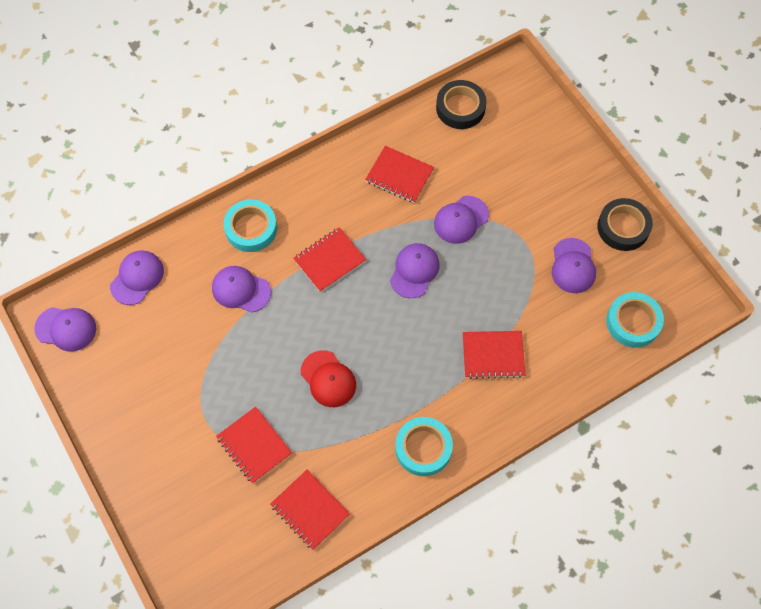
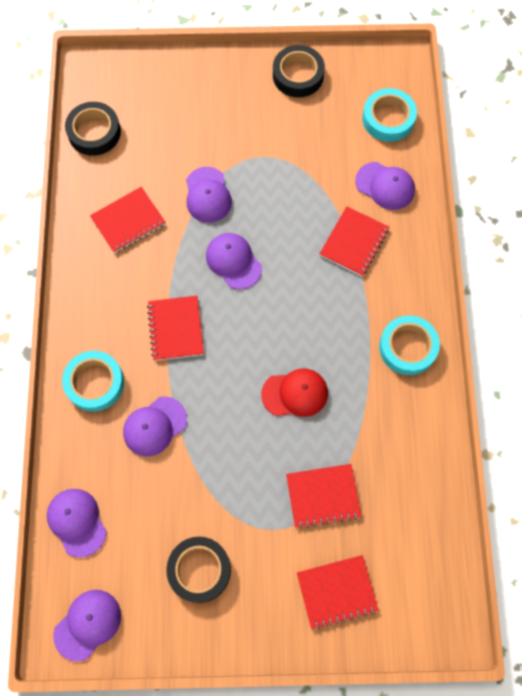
camera: 60 degrees left, 5 degrees up
red notebook [270,470,350,550] -> red notebook moved to [297,555,378,629]
purple cap [552,238,596,293] -> purple cap moved to [355,162,415,210]
none -> black tape [166,537,231,603]

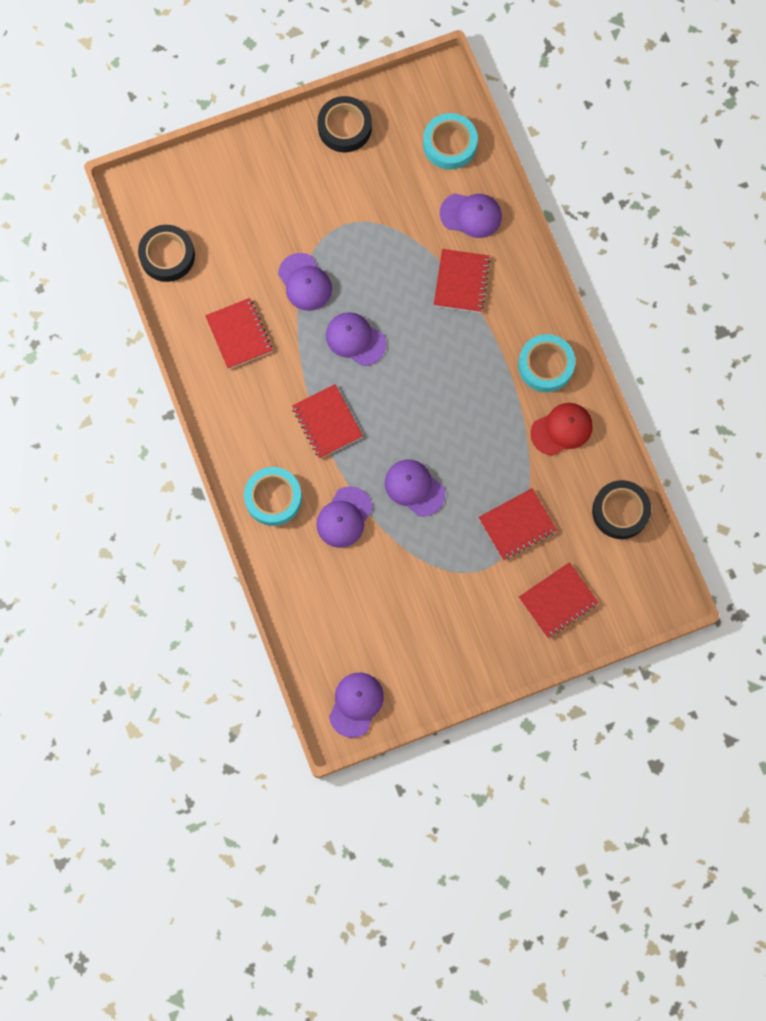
camera: 20 degrees left, 5 degrees up
purple cap [47,489,107,558] -> purple cap moved to [385,460,445,516]
red notebook [90,187,166,253] -> red notebook turned 60 degrees counterclockwise [205,298,273,369]
black tape [166,537,231,603] -> black tape moved to [592,480,651,539]
red cap [261,369,328,417] -> red cap moved to [530,403,593,456]

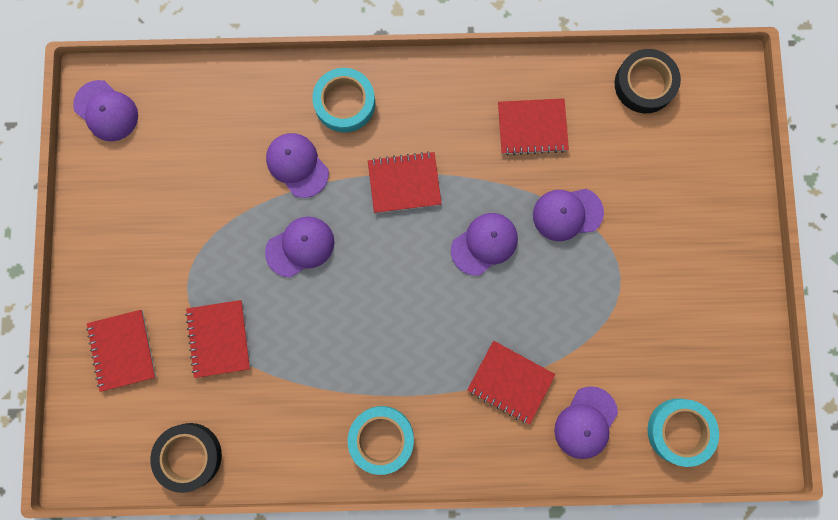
camera: 110 degrees right, 5 degrees up
black tape [318,96,372,152] -> none
red cap [530,403,593,456] -> none

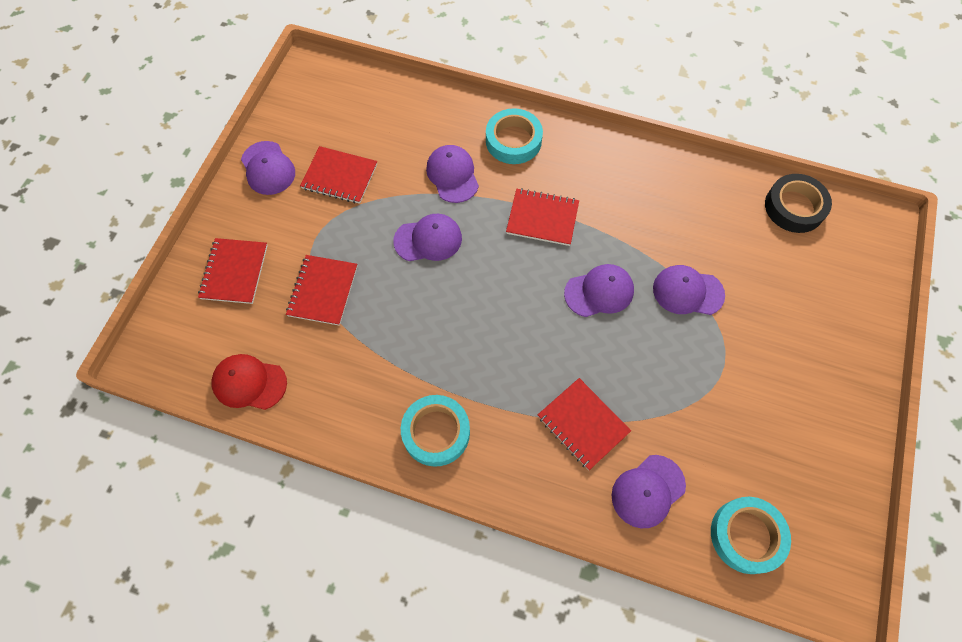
camera: 20 degrees right, 15 degrees down
purple cap [73,80,138,142] -> purple cap moved to [241,141,295,195]
black tape [150,423,222,493] -> red cap [211,354,287,410]
red notebook [498,98,569,156] -> red notebook moved to [300,146,377,204]

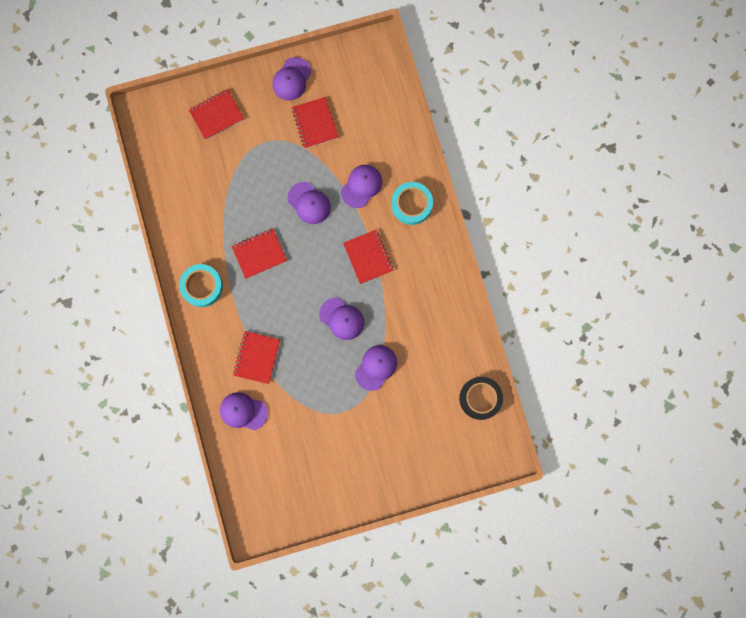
camera: 55 degrees right, 15 degrees up
red cap [211,354,287,410] -> none
red notebook [286,255,358,326] -> red notebook moved to [231,229,287,279]
purple cap [653,265,725,315] -> purple cap turned 60 degrees clockwise [355,345,397,391]
turquoise tape [711,497,791,574] -> none

